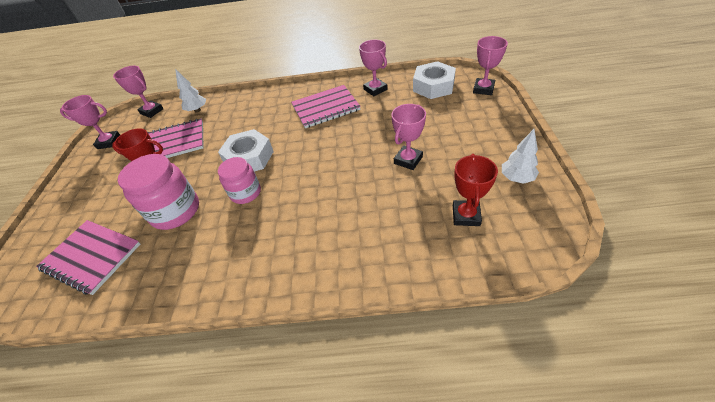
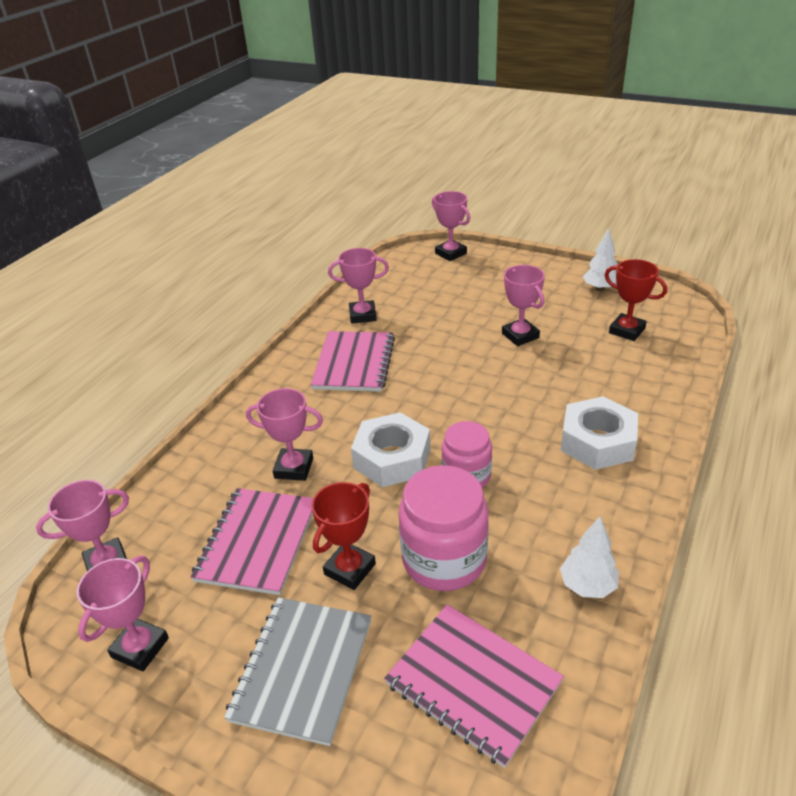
camera: 65 degrees left, 10 degrees down
pink notebook [36,220,140,295] -> pink notebook turned 75 degrees clockwise [384,604,564,768]
white tree [175,69,206,112] -> white tree moved to [560,517,619,598]
white nut [413,61,456,99] -> white nut moved to [561,396,638,470]
none -> grey notebook [224,597,371,746]
none -> pink trophy [246,388,323,481]

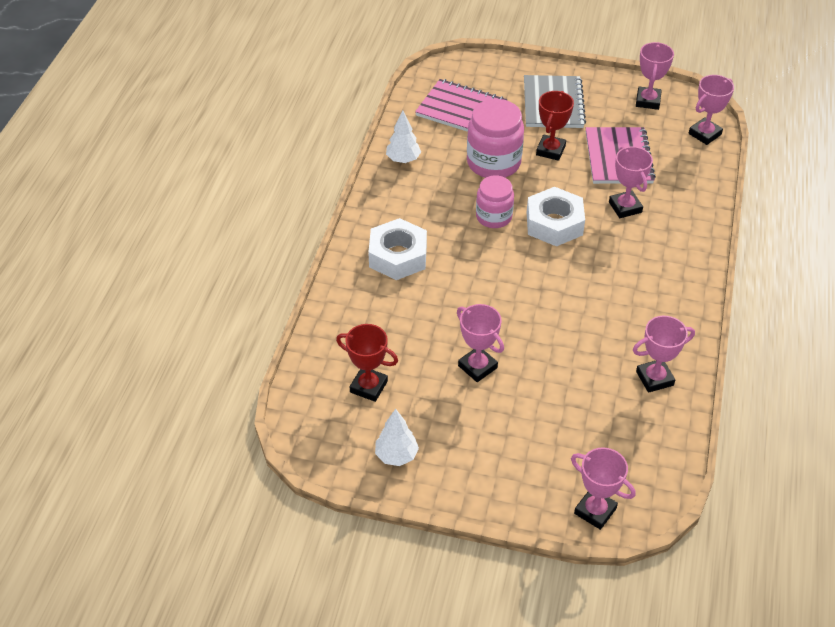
camera: 165 degrees right, 10 degrees up
pink trophy [246,388,323,481] -> pink trophy turned 75 degrees clockwise [609,146,653,218]
pink notebook [311,331,395,392] -> none

